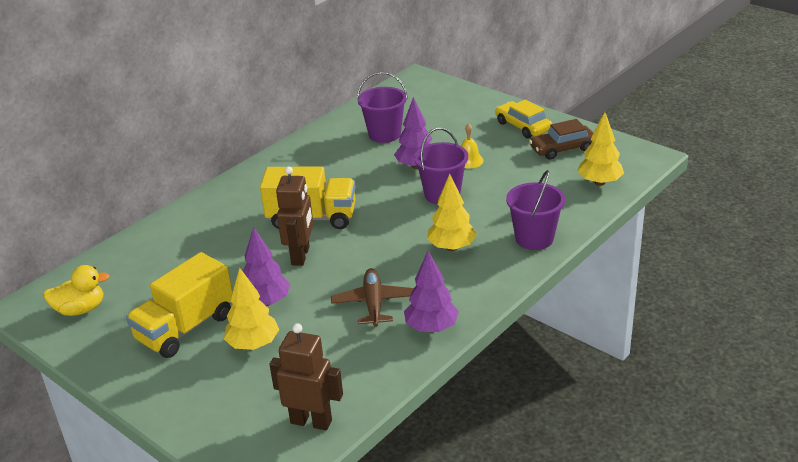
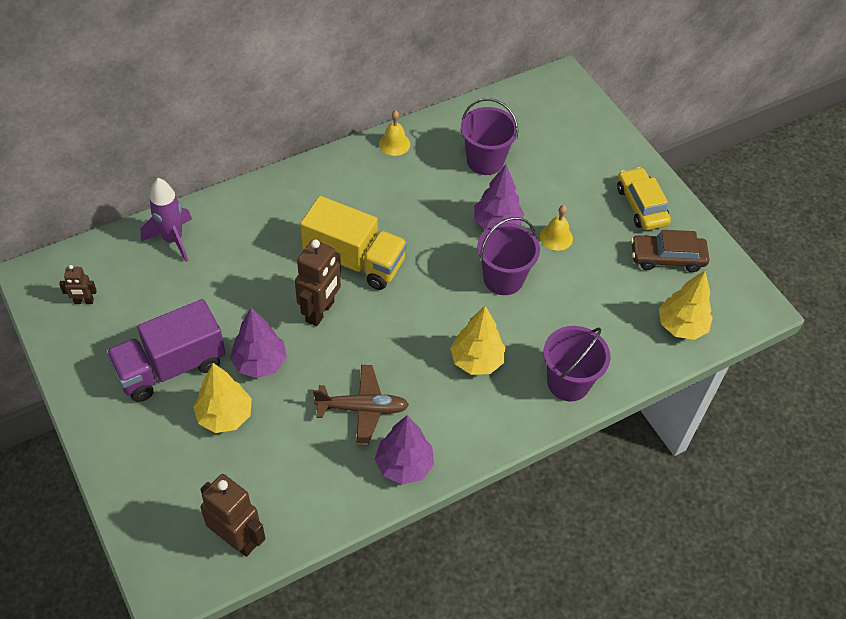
camera: 15 degrees right, 20 degrees up
yellow duck [43,265,110,316] -> brown robot [59,265,97,304]
yellow truck [126,252,233,358] -> purple truck [106,299,226,402]
brown plane [331,268,414,327] -> brown plane turned 75 degrees clockwise [313,365,409,446]
none -> purple rocket [141,178,192,262]
none -> yellow bell [379,110,410,156]

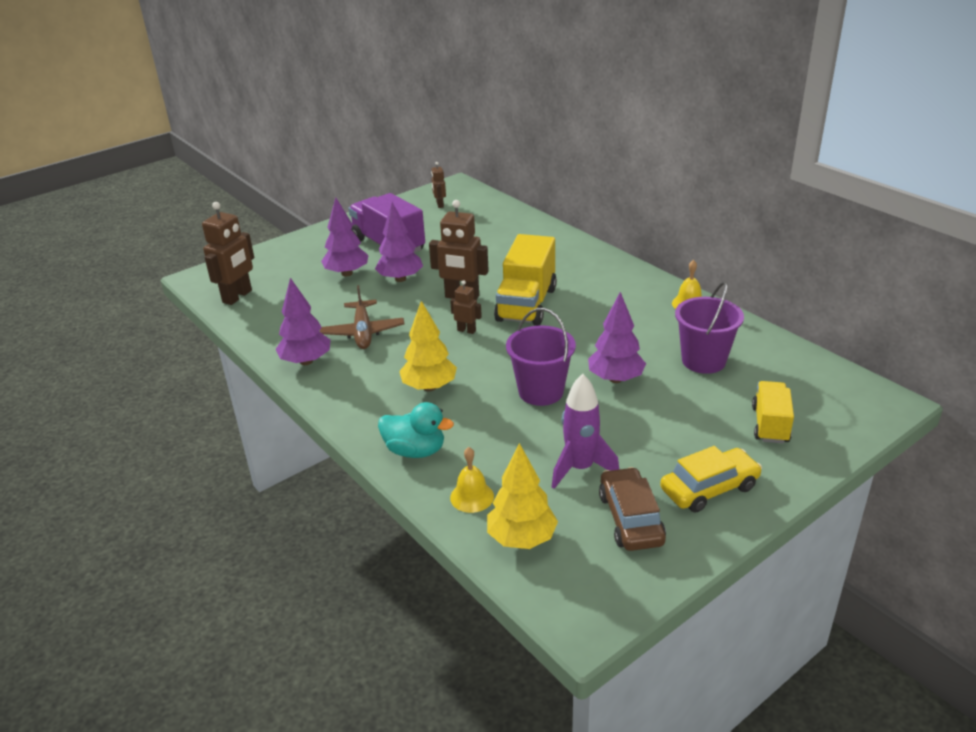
camera: 85 degrees right, 20 degrees down
purple rocket [141,178,192,262] -> purple rocket moved to [552,374,619,489]
yellow tree [193,363,252,433] -> purple tree [321,197,369,277]
yellow bell [540,205,573,251] -> yellow bell moved to [450,447,494,513]
purple bucket [543,326,610,401] -> turquoise duck [378,402,454,458]
none -> brown robot [450,280,482,334]
none -> yellow truck [752,381,794,443]

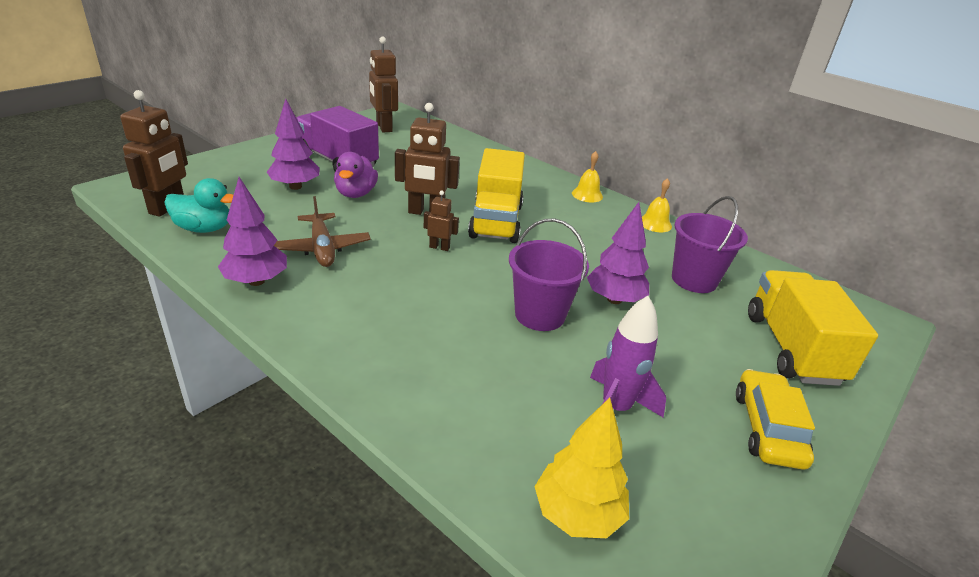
camera: 15 degrees left, 0 degrees up
purple tree [375,202,423,282] -> purple duck [334,152,378,198]
turquoise duck [378,402,454,458] -> turquoise duck moved to [164,178,233,233]
yellow tree [399,301,457,391] -> none
brown robot [431,162,446,208] -> brown robot [369,36,398,132], size x1.93
yellow bell [450,447,494,513] -> yellow bell moved to [572,151,603,202]
brown car [599,467,666,551] -> none
yellow car [660,446,762,513] -> yellow car turned 45 degrees counterclockwise [736,369,815,470]
yellow truck [752,381,794,443] -> yellow truck [748,270,878,386], size x1.67

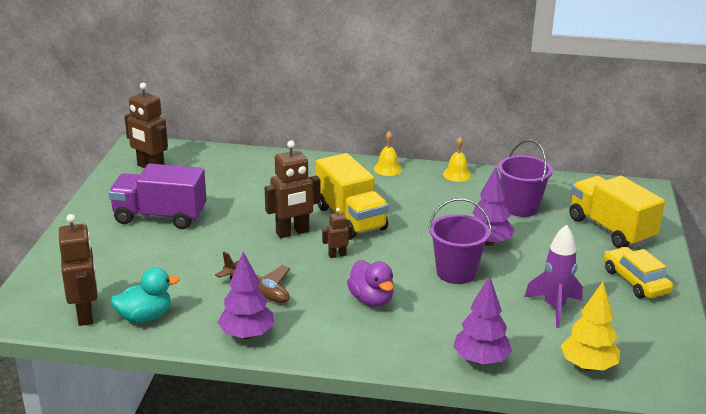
camera: 30 degrees left, 5 degrees down
purple tree [267,99,320,190] -> purple tree moved to [453,276,512,365]
purple duck [334,152,378,198] -> purple duck moved to [347,260,394,307]

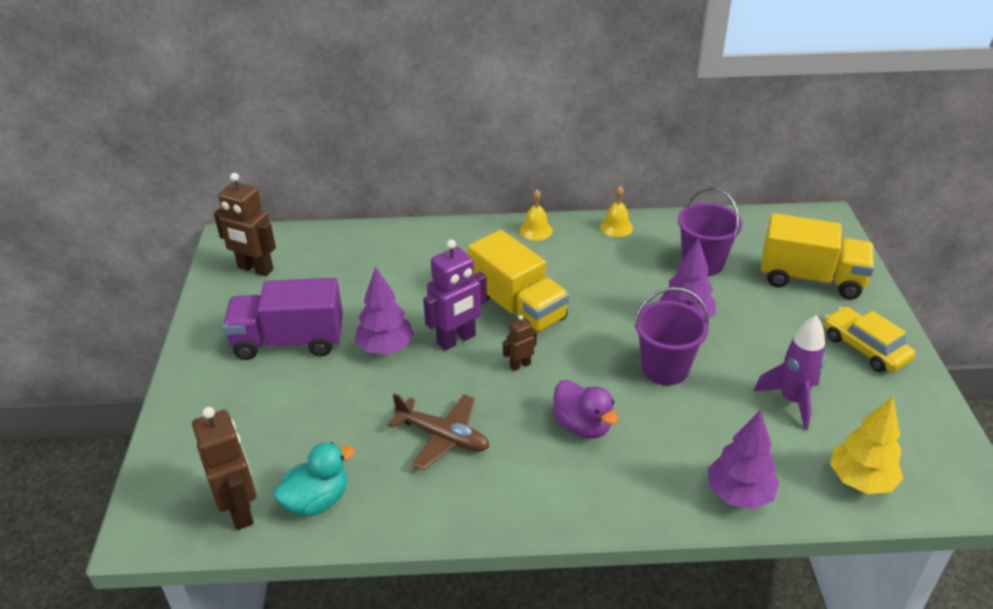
camera: 10 degrees left, 10 degrees up
purple tree [217,252,274,339] -> purple tree moved to [355,267,414,355]
brown robot [265,140,320,238] -> purple robot [423,239,487,351]
yellow truck [569,176,665,249] -> yellow truck turned 150 degrees clockwise [761,213,874,299]

